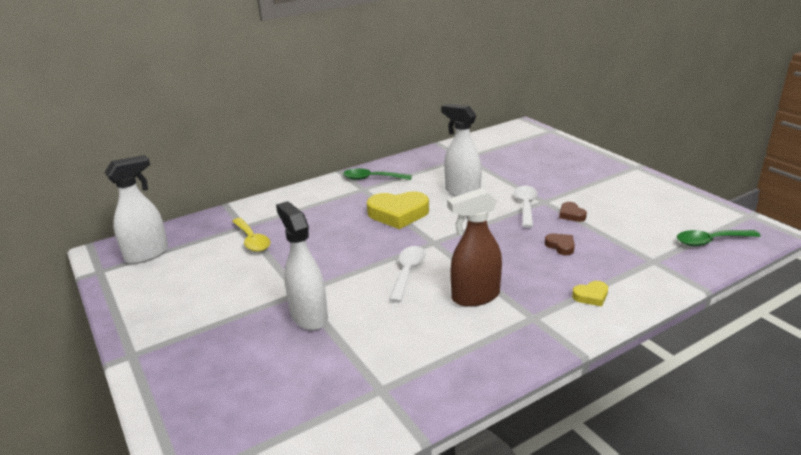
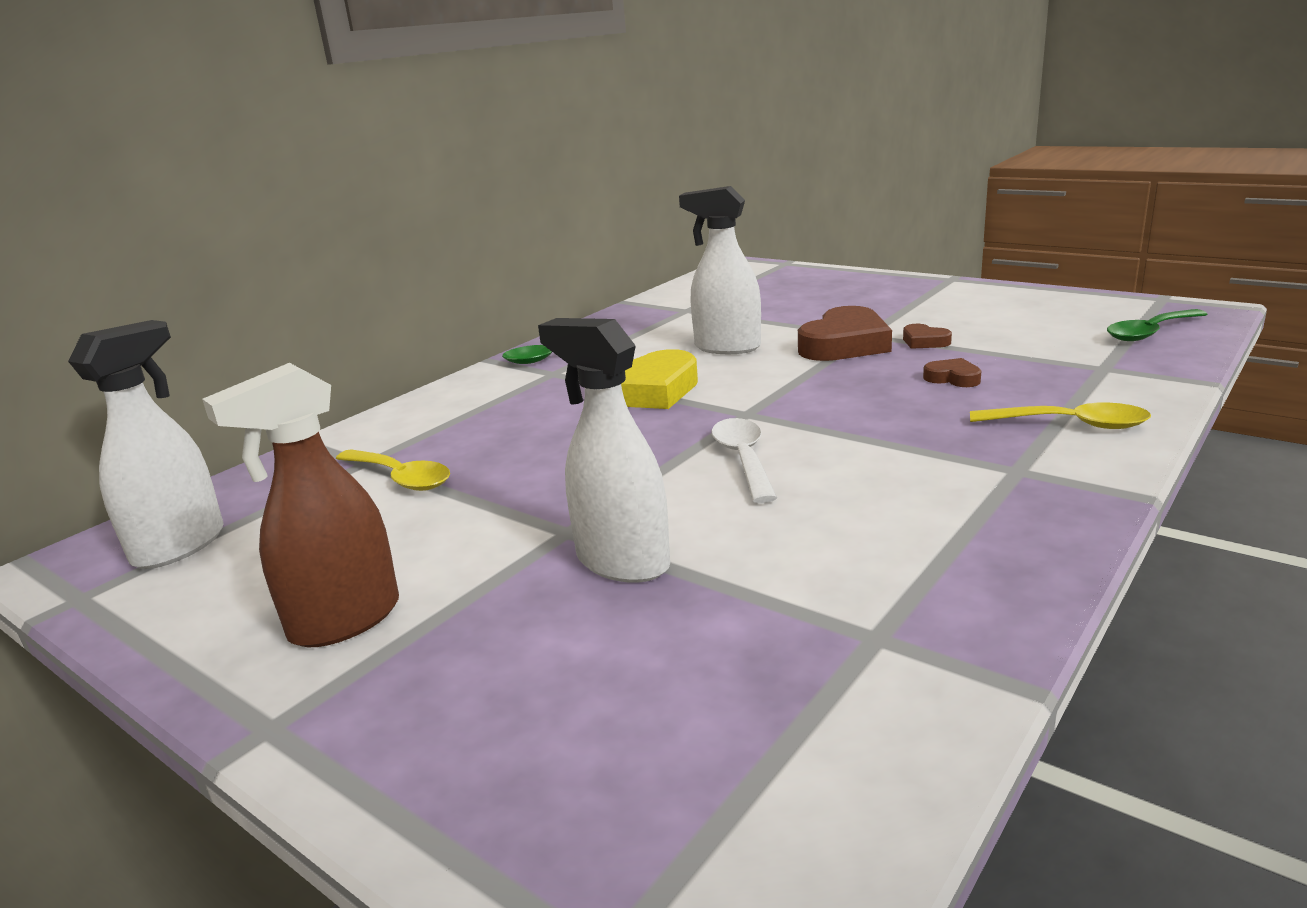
camera: 20 degrees left, 5 degrees down
brown spray bottle [447,188,502,307] -> brown spray bottle moved to [202,363,399,647]
white spoon [514,185,537,228] -> brown heart [798,306,892,361]
yellow heart [572,281,608,306] -> yellow spoon [970,403,1151,429]

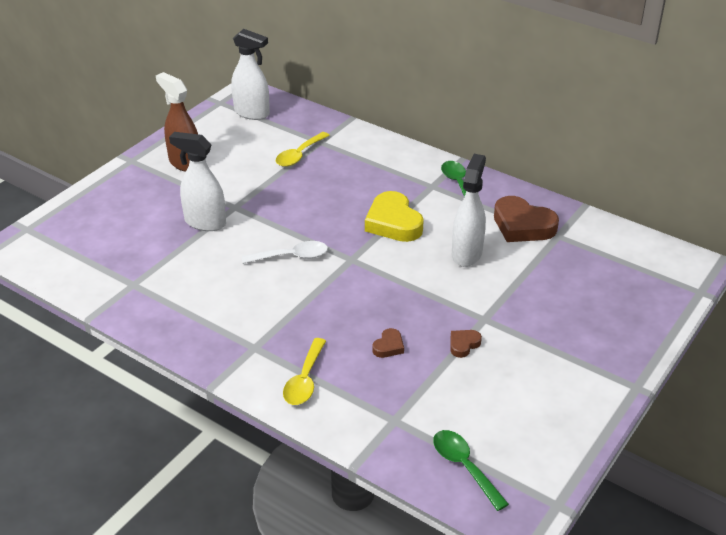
camera: 85 degrees right, 15 degrees up
white spray bottle [538,318,670,583] -> white spray bottle turned 105 degrees counterclockwise [169,132,226,231]
brown heart [798,306,892,361] -> brown heart moved to [494,196,559,242]

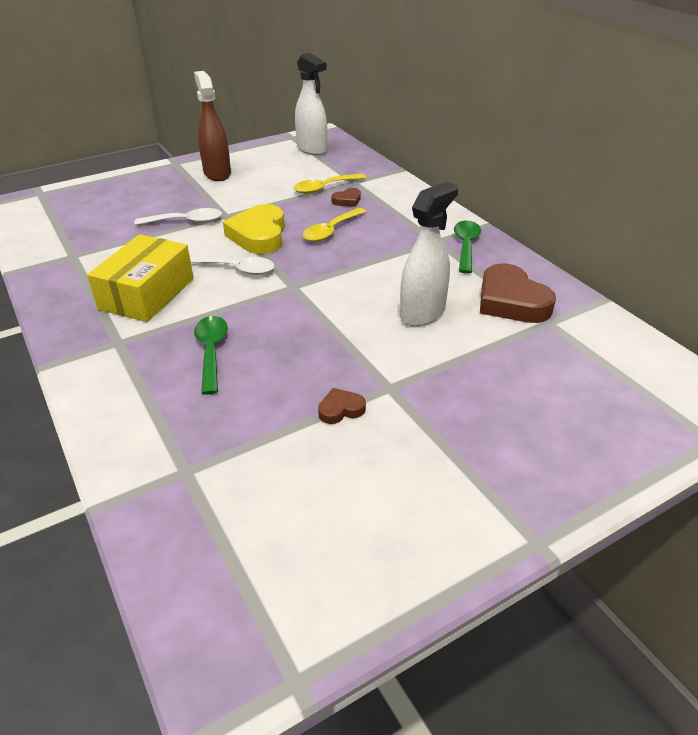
camera: 25 degrees right, 0 degrees up
white spray bottle [169,132,226,231] -> white spoon [134,208,222,225]
yellow spoon [283,338,326,405] -> yellow spoon moved to [302,208,367,242]
yellow heart [365,191,424,242] -> yellow heart moved to [223,204,285,254]
brown heart [372,328,404,358] -> brown heart moved to [331,188,361,207]
green spoon [433,430,509,511] -> green spoon moved to [194,316,228,395]
none -> yellow box [87,234,194,322]

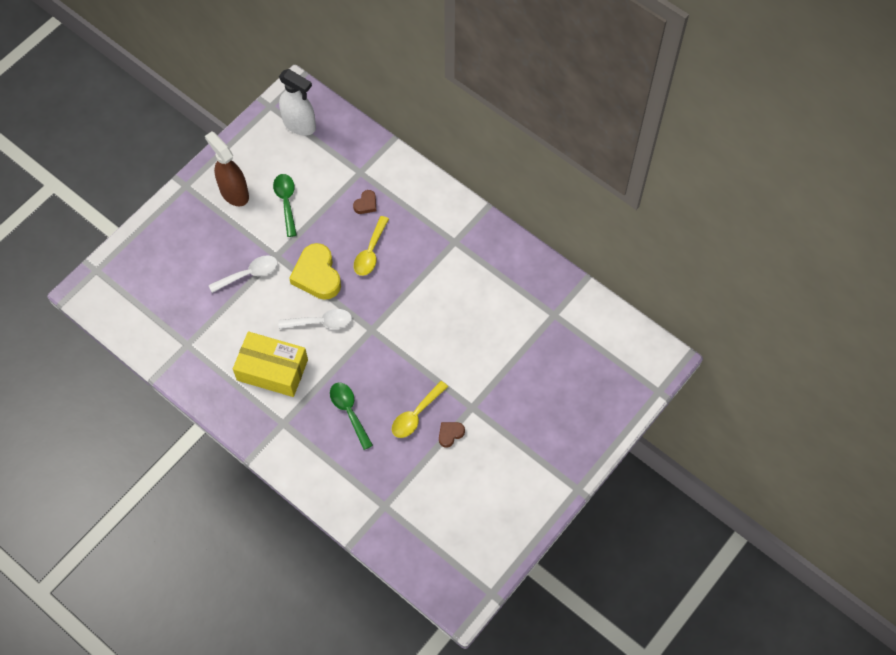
camera: 20 degrees left, 25 degrees up
yellow box [87,234,194,322] -> yellow box turned 75 degrees counterclockwise [233,331,308,397]
yellow spoon [293,174,366,194] -> yellow spoon moved to [392,381,448,438]
white spray bottle [400,182,458,326] -> none
green spoon [454,220,481,274] -> green spoon moved to [273,174,297,237]
brown heart [480,263,556,323] -> none

